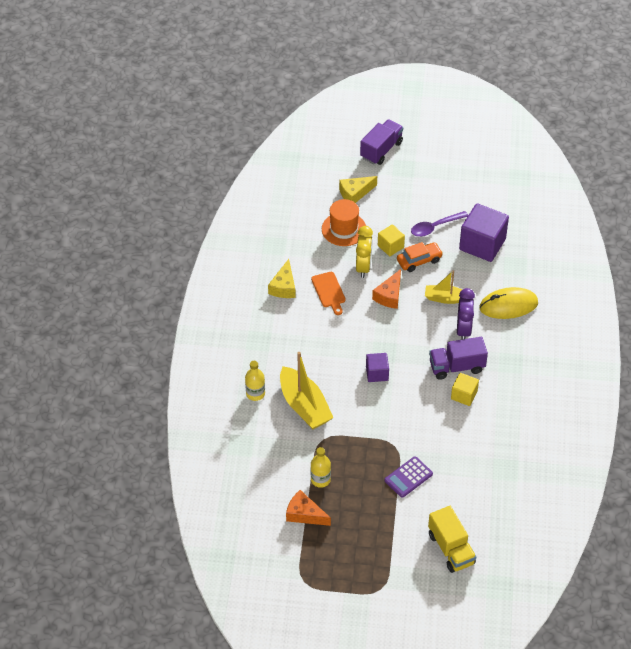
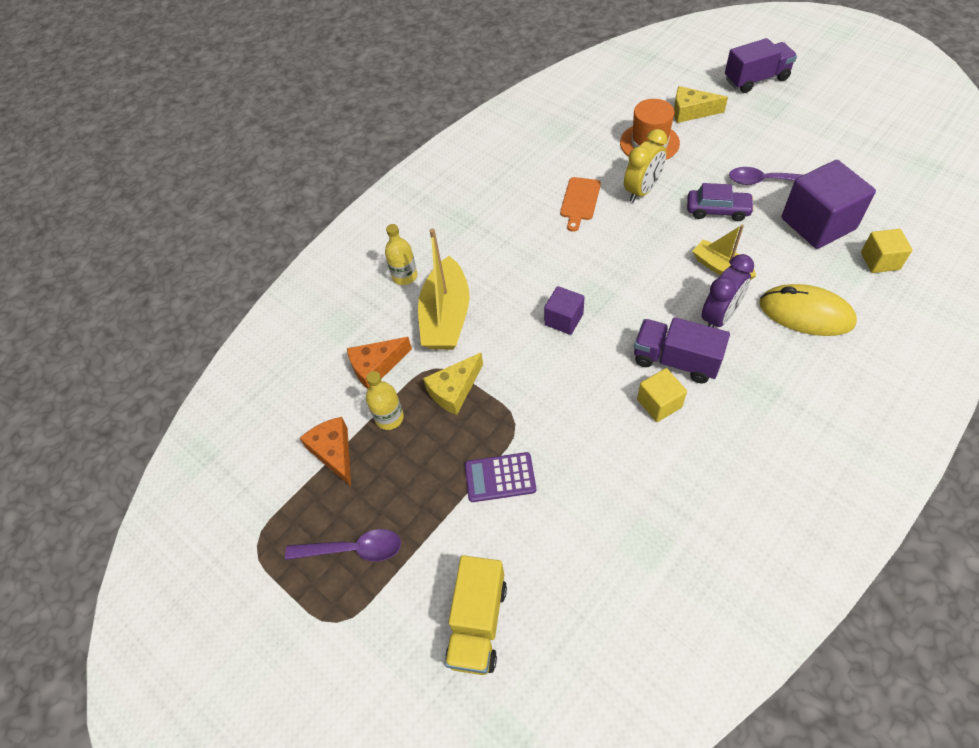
camera: 40 degrees right, 5 degrees up
yellow cheese [268,259,296,298] -> yellow cheese moved to [423,353,483,415]
orange cheese [372,269,401,309] -> orange cheese moved to [347,337,412,389]
yellow cube [378,224,405,256] -> yellow cube moved to [861,229,912,273]
orange car [397,242,443,272] -> purple car [687,183,754,221]
none -> purple spoon [285,529,401,561]

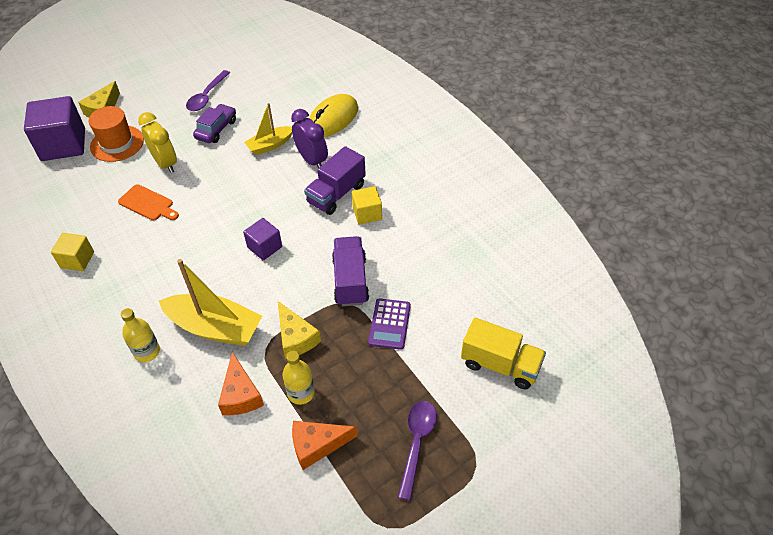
camera: 80 degrees left, 5 degrees down
purple truck [725,38,797,93] -> purple truck moved to [332,236,369,306]
purple cube [782,160,876,249] -> purple cube moved to [24,96,85,161]
yellow cube [861,229,912,273] -> yellow cube moved to [51,233,94,271]

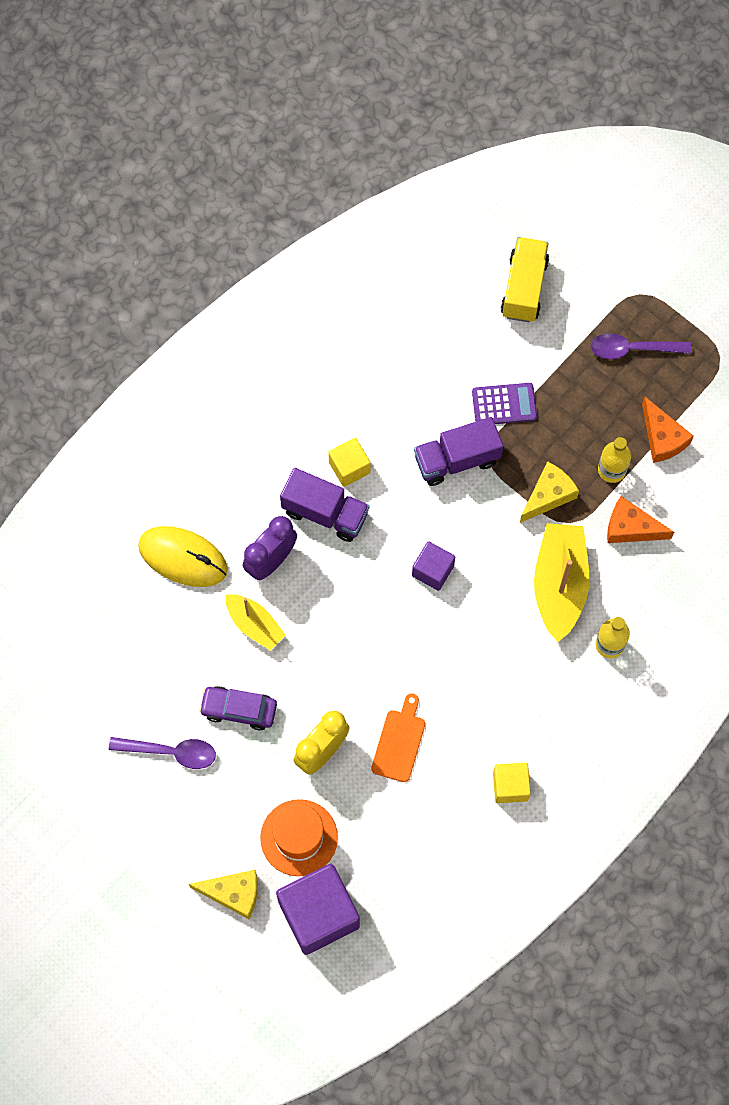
camera: 105 degrees left, 20 degrees up
orange cheese [218,352,264,415] -> orange cheese turned 135 degrees counterclockwise [607,496,674,543]

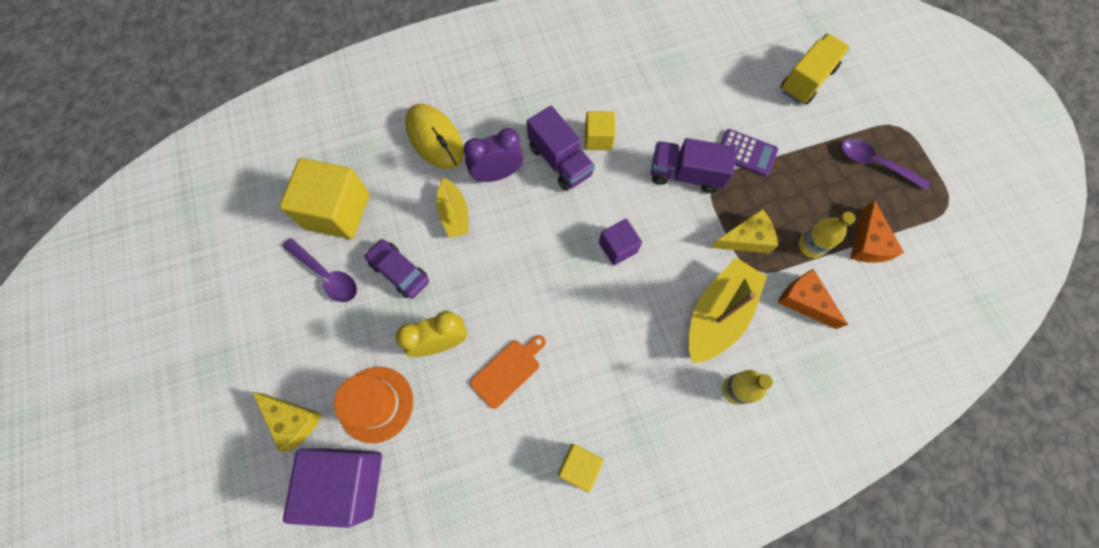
camera: 30 degrees right, 0 degrees up
none -> yellow cube [279,158,370,239]

